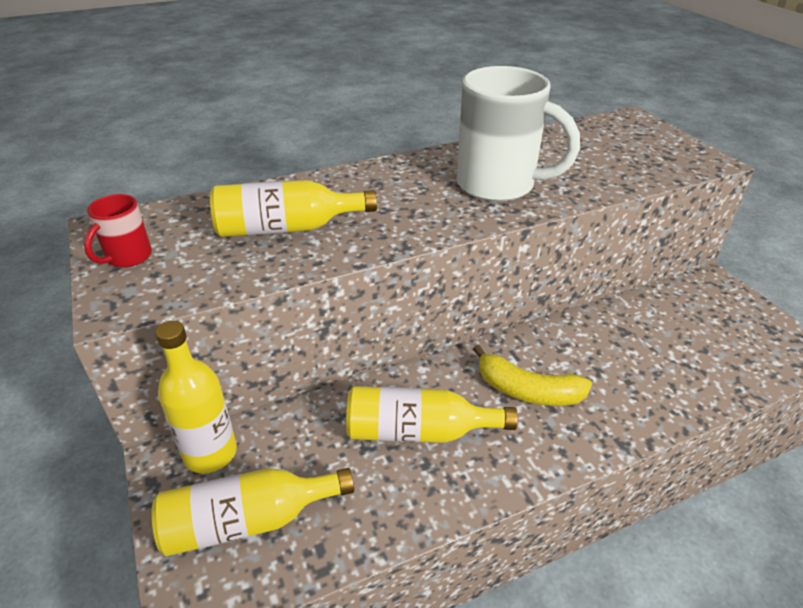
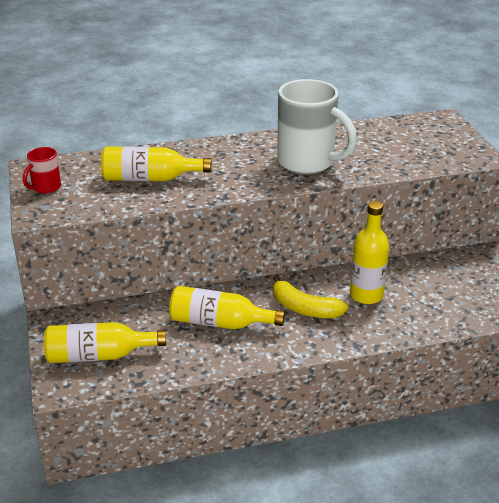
camera: 10 degrees right, 5 degrees down
yellow bottle [155,321,237,474] -> yellow bottle moved to [350,201,389,304]

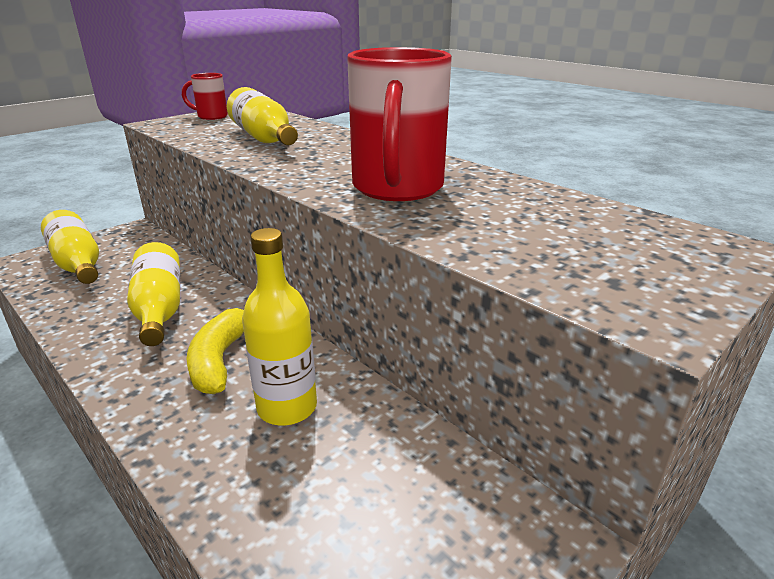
camera: 60 degrees right, 5 degrees down
white mug [277,79,357,174] -> red mug [347,47,452,201]

